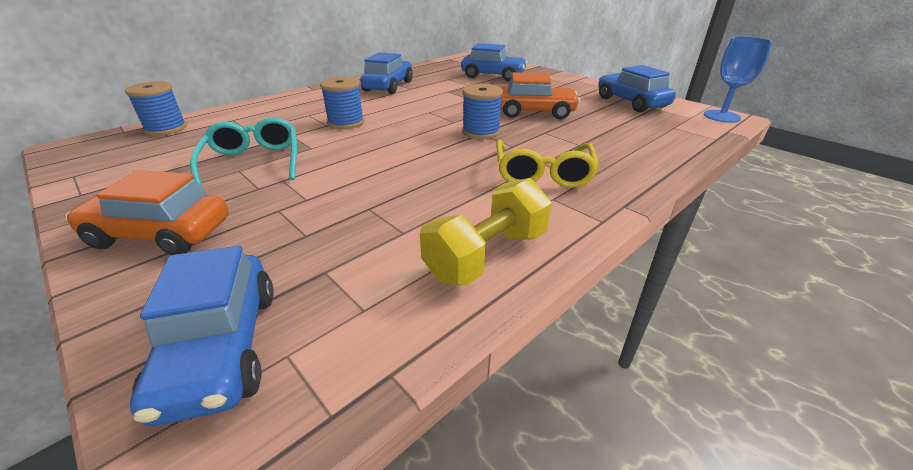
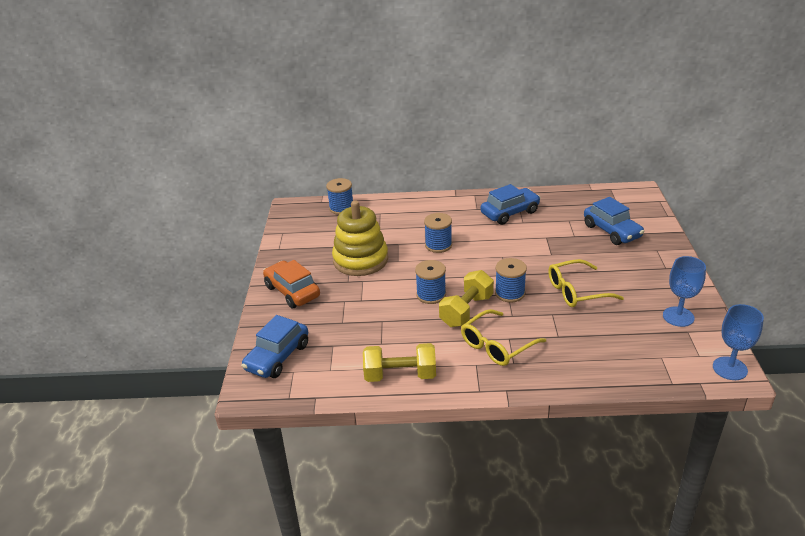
camera: 45 degrees right, 0 degrees up
turquoise glasses [190,117,297,189] -> yellow stacking toy [332,200,388,276]
orange car [500,72,580,119] -> yellow glasses [548,259,624,307]
blue car [598,65,676,112] -> blue goblet [663,256,706,327]
none -> blue spool [415,260,446,304]
none -> yellow dumbbell [439,270,494,327]

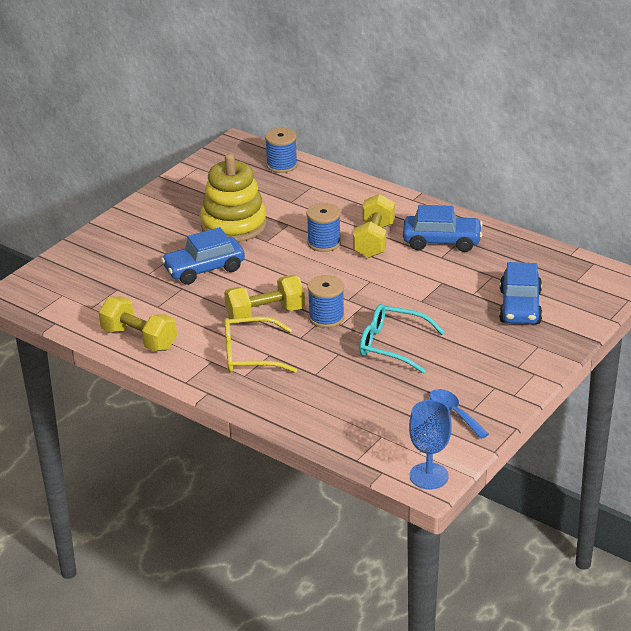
camera: 35 degrees right, 0 degrees up
blue car [241,315,308,378] -> blue car moved to [161,227,245,285]
orange car [263,260,320,308] -> none
blue spool [415,260,446,304] -> none
yellow glasses [548,259,624,307] -> turquoise glasses [359,304,444,373]
blue goblet [663,256,706,327] -> blue spoon [429,389,489,439]
none -> yellow dumbbell [353,194,395,258]

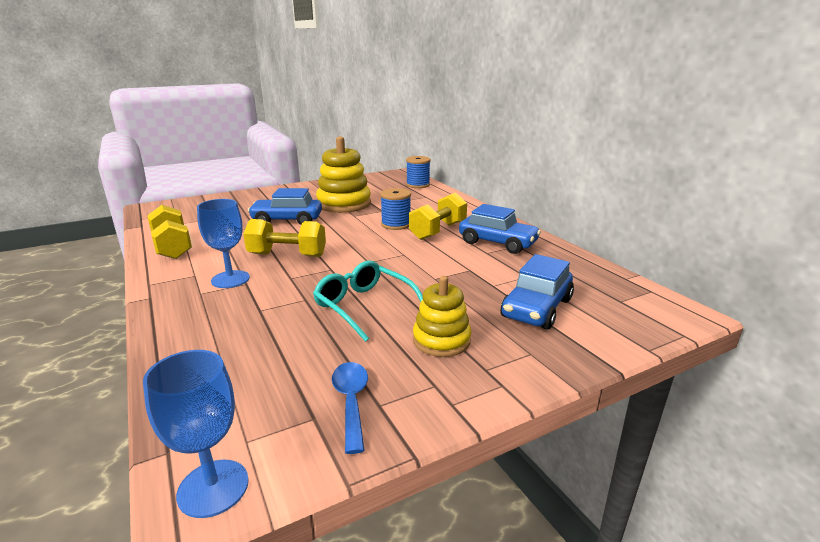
camera: 25 degrees right, 10 degrees down
yellow glasses [224,316,297,373] -> blue goblet [197,199,250,288]
blue spool [308,275,345,328] -> none
none -> yellow stacking toy [413,276,471,357]

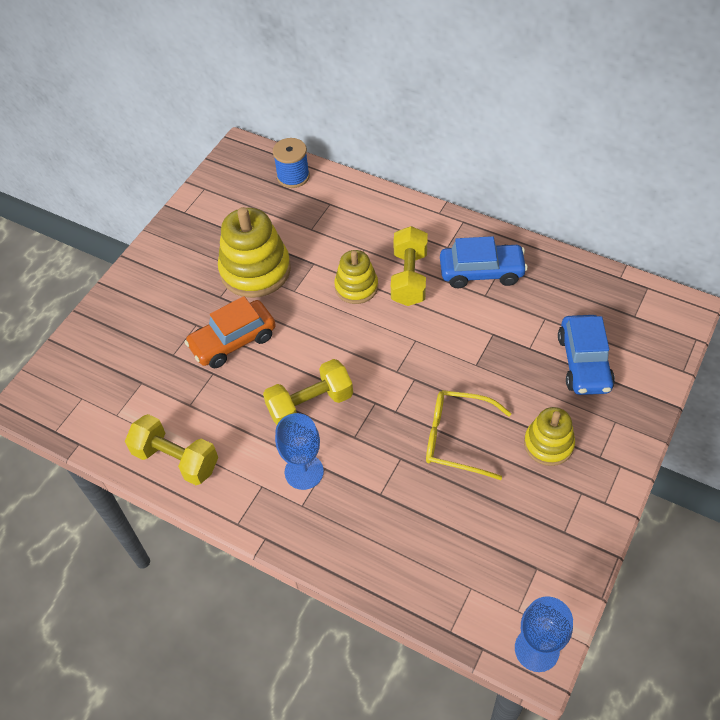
camera: 30 degrees left, 30 degrees up
blue car [248,188,322,225] -> orange car [185,296,276,368]
turquoise glasses [313,260,423,342] -> yellow glasses [426,390,512,480]
blue spoon [332,362,368,454] -> none
blue spool [380,188,411,230] -> yellow stacking toy [334,250,378,304]

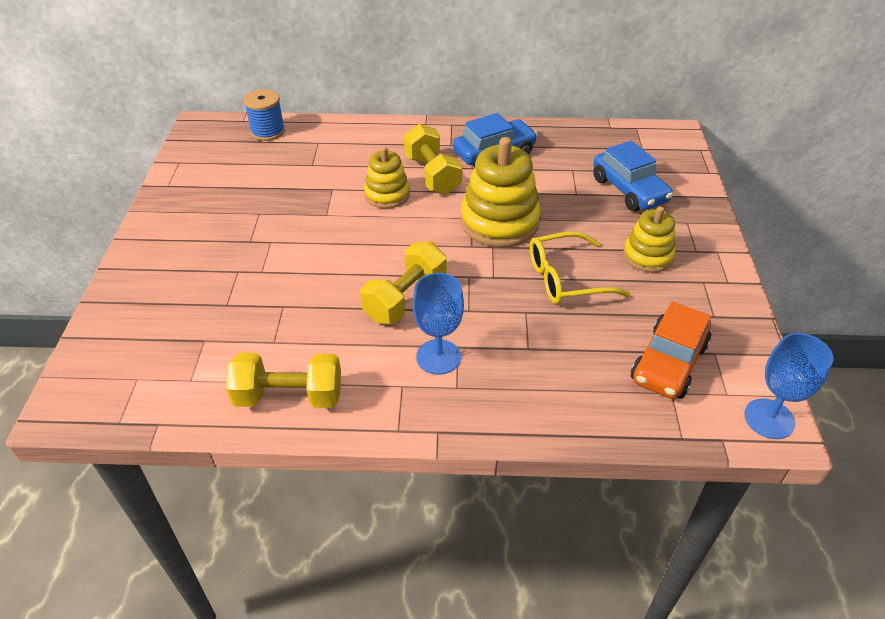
camera: 30 degrees left, 10 degrees down
orange car [185,296,276,368] -> orange car moved to [631,301,711,399]
yellow stacking toy [218,207,291,298] -> yellow stacking toy moved to [461,137,541,247]

